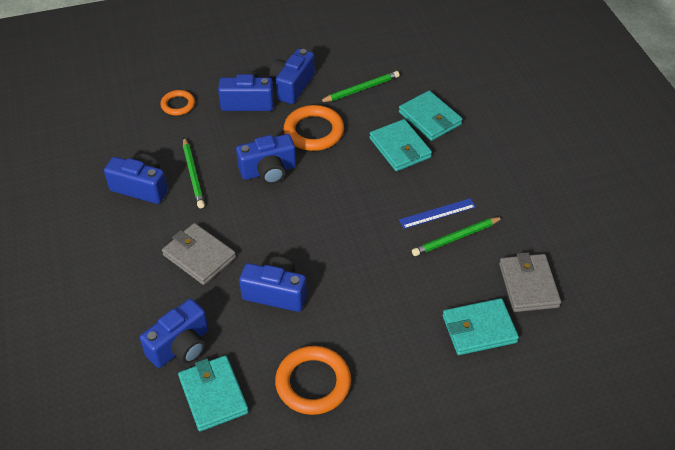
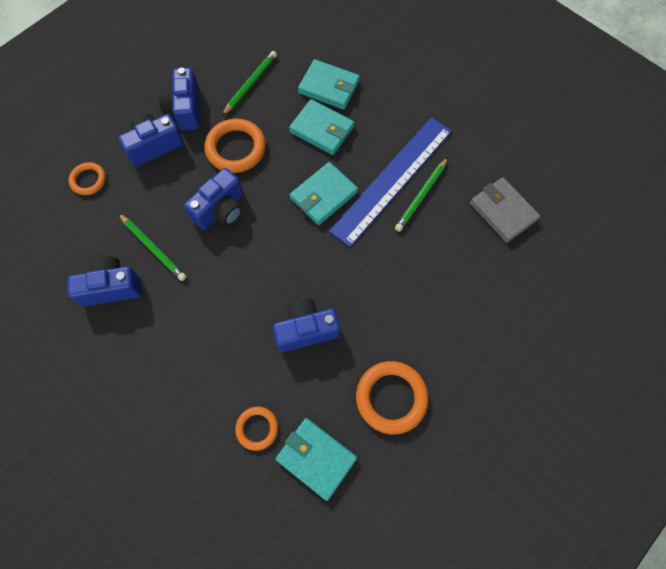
camera: 30 degrees left, 20 degrees up
blue camera [140,299,208,368] -> orange ring [235,406,278,451]
grey wallet [162,223,236,285] -> none
blue ruler [399,198,476,229] -> blue ruler [329,118,452,247], size x2.25
turquoise wallet [443,298,519,355] -> turquoise wallet moved to [290,162,358,225]

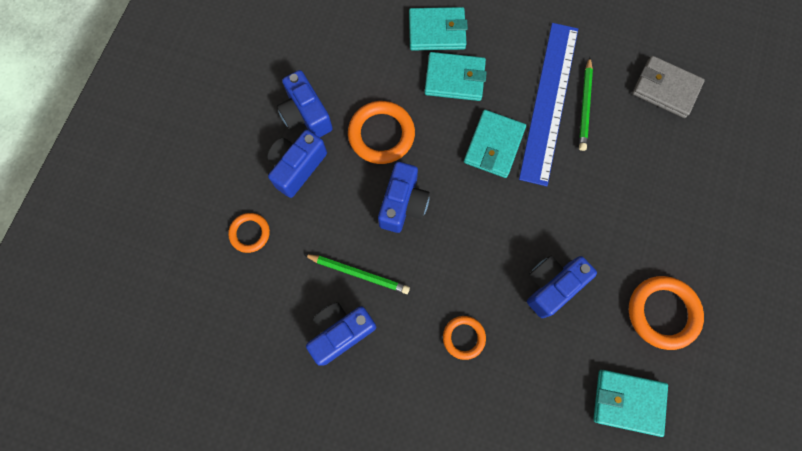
camera: 25 degrees left, 5 degrees up
green pencil [222,51,277,116] -> none
orange ring [235,406,278,451] -> orange ring moved to [443,316,486,360]

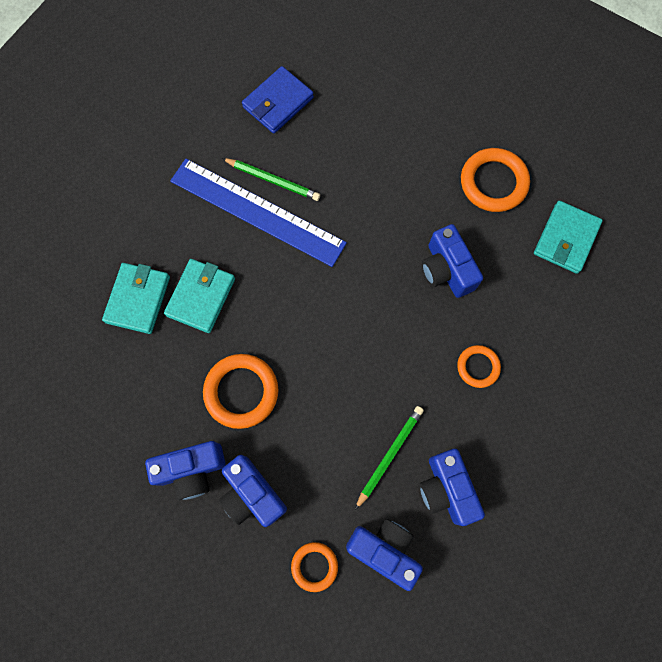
camera: 75 degrees left, 0 degrees up
blue camera [378,162,430,233] -> blue camera moved to [346,519,423,591]
turquoise wallet [464,110,526,178] -> none
grey wallet [632,56,705,118] -> blue wallet [242,66,314,134]

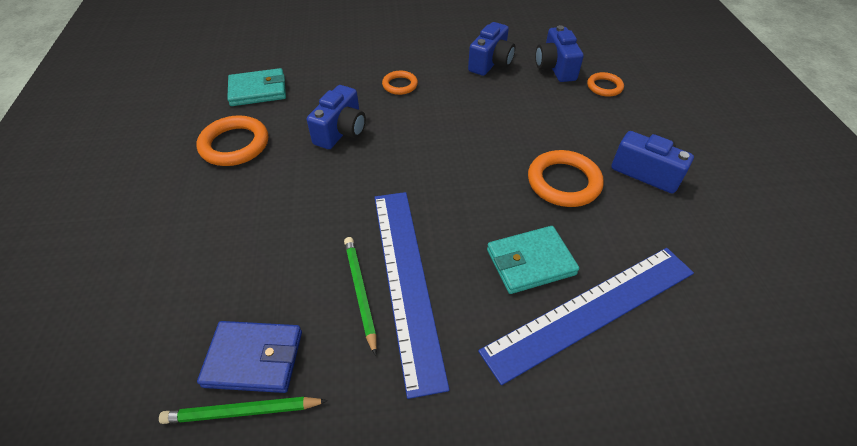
camera: 130 degrees left, 25 degrees down
turquoise wallet [102,263,170,334] -> blue ruler [478,248,694,385]
blue camera [219,455,287,527] -> none
green pencil [355,406,424,510] -> green pencil moved to [159,397,328,424]

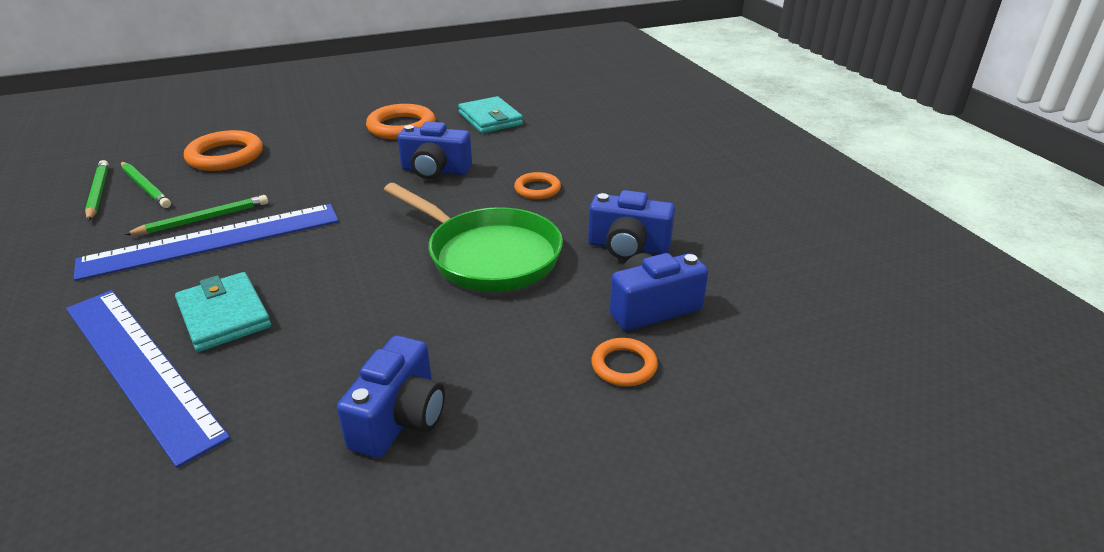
camera: 75 degrees right, 15 degrees down
blue wallet [197,321,302,393] -> green pencil [121,162,171,208]
orange ring [528,150,604,207] -> orange ring moved to [184,130,263,171]
none -> green pan [384,183,563,292]

